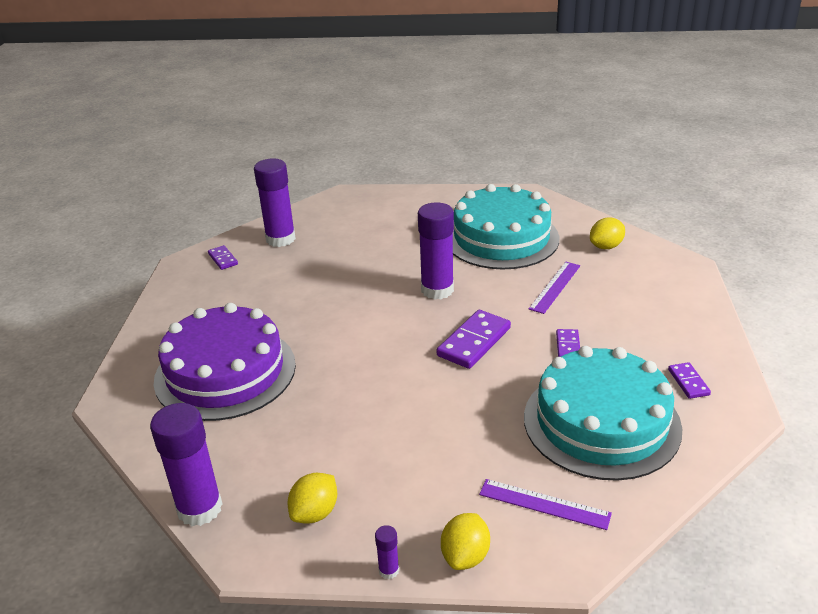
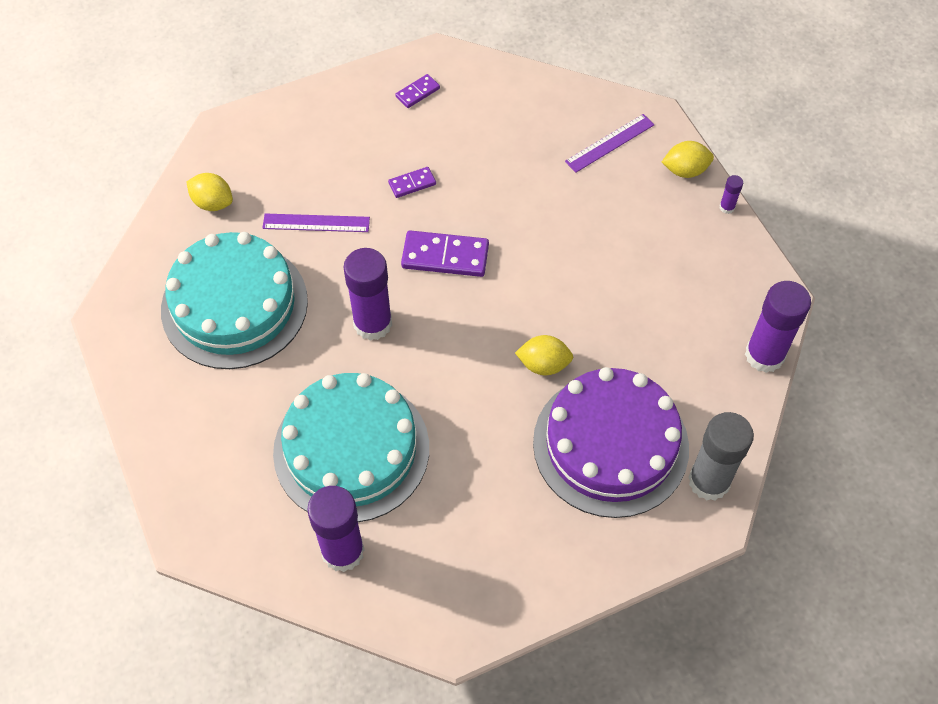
camera: 120 degrees left, 25 degrees up
purple domino [208,245,238,270] -> none
yellow lemon [288,473,337,524] -> yellow lemon moved to [515,335,573,375]
purple ruler [479,479,612,530] -> purple ruler turned 60 degrees clockwise [565,114,654,172]
turquoise cake [524,346,682,481] -> turquoise cake moved to [273,373,429,522]
none -> grey glue stick [688,412,754,501]

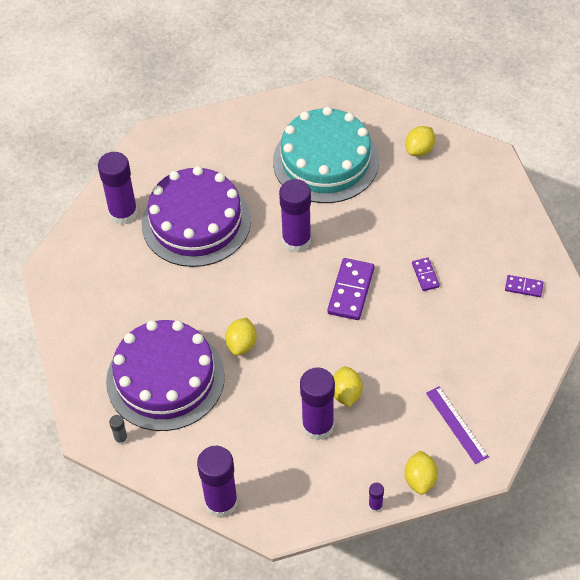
camera: 100 degrees right, 5 degrees down
purple ruler [263,214,370,232] -> none
turquoise cake [273,373,429,522] -> purple cake [142,166,251,267]
purple domino [395,74,440,108] -> purple domino turned 45 degrees counterclockwise [505,275,544,297]
grey glue stick [688,412,754,501] -> grey glue stick [109,415,128,445], size x0.42
none -> purple glue stick [300,367,335,441]
none -> yellow lemon [333,366,363,407]

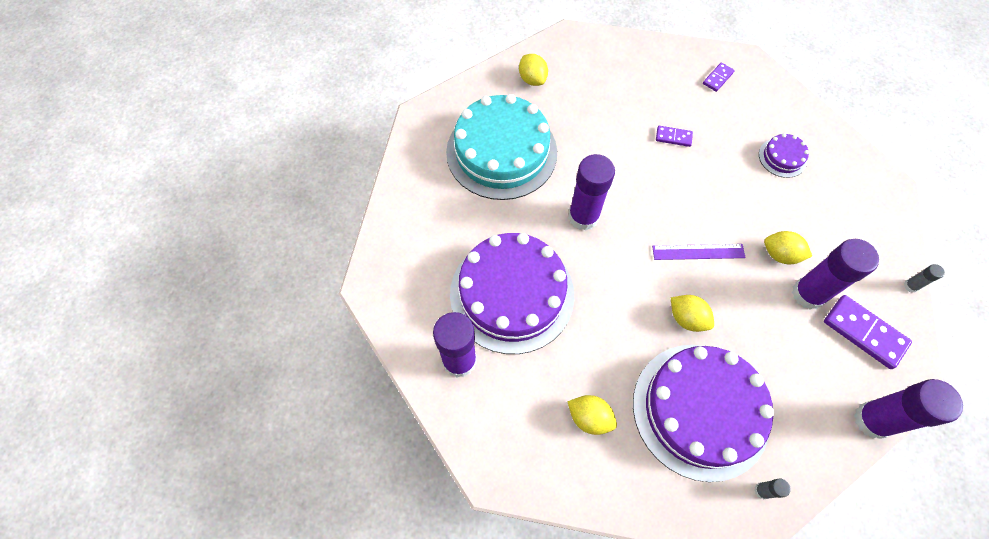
camera: 65 degrees left, 10 degrees up
purple domino [327,258,374,320] -> purple domino moved to [824,295,912,369]
purple glue stick [369,483,384,513] -> grey glue stick [904,264,945,293]
yellow lemon [404,450,438,495] -> yellow lemon moved to [567,395,617,435]
purple ruler [426,386,489,464] -> purple ruler moved to [652,244,746,260]
none -> purple cake [759,133,809,178]

